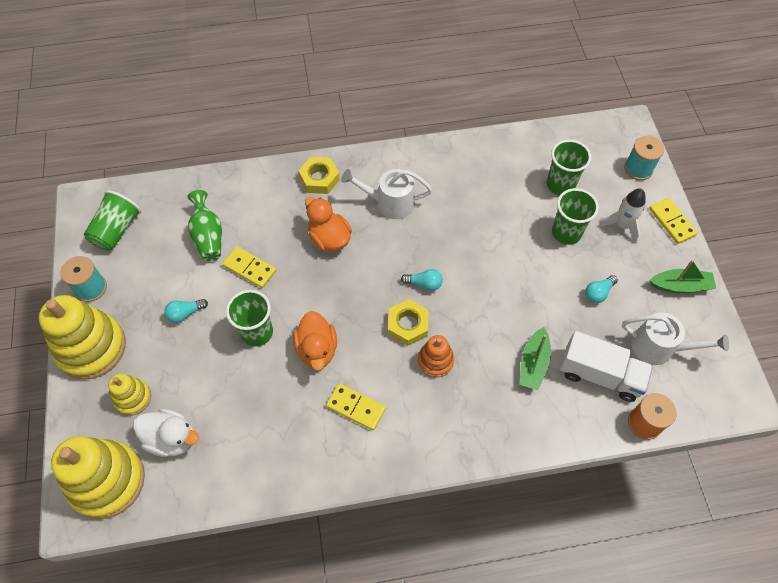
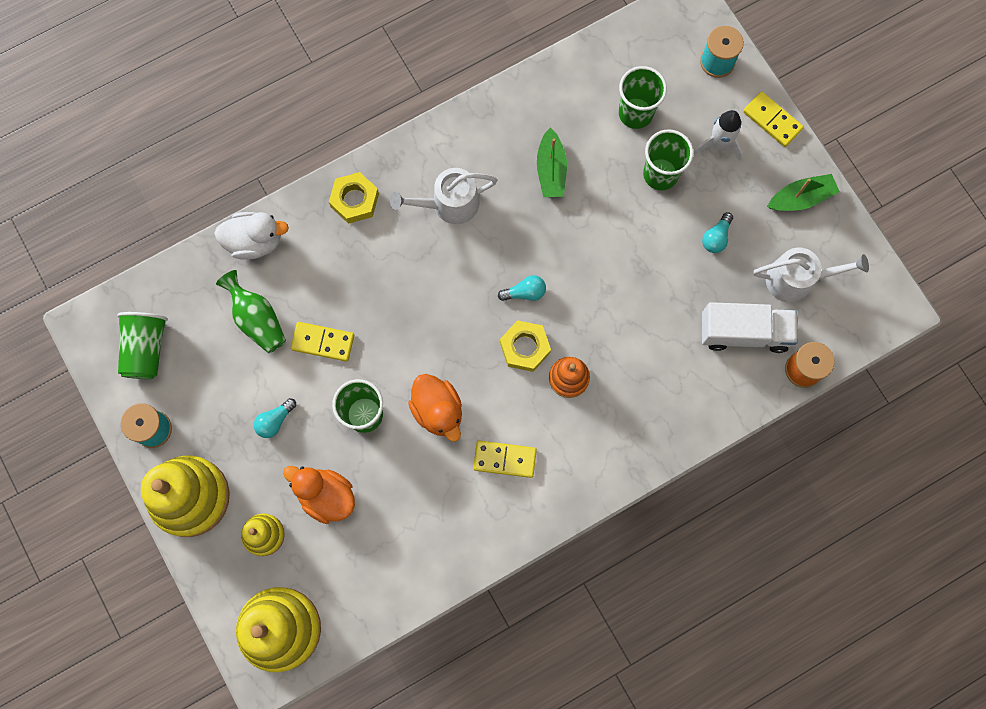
camera: 20 degrees left, 15 degrees up
white duck [133,408,199,457] -> white duck moved to [214,212,289,260]
orange duck [305,197,352,251] -> orange duck moved to [283,466,355,524]
green boat [519,327,551,390] -> green boat moved to [537,128,567,197]

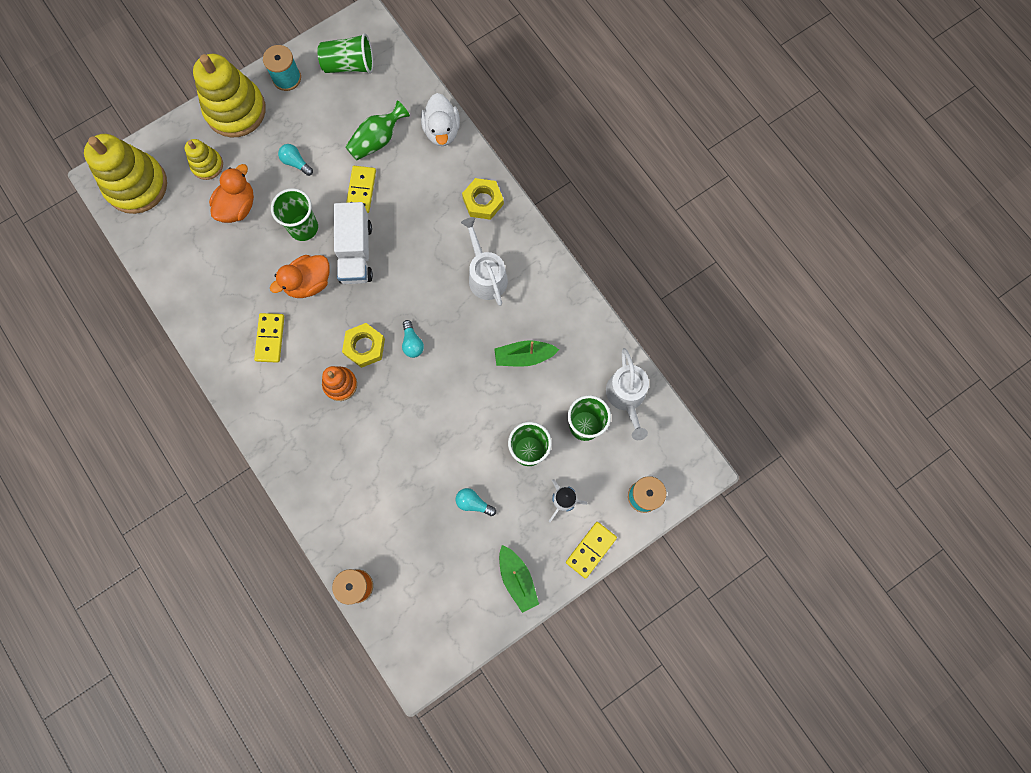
camera: 85 degrees right, 0 degrees up
white truck [702,302,798,353] -> white truck moved to [334,202,373,284]
white watering can [753,247,869,303] -> white watering can moved to [606,348,649,440]

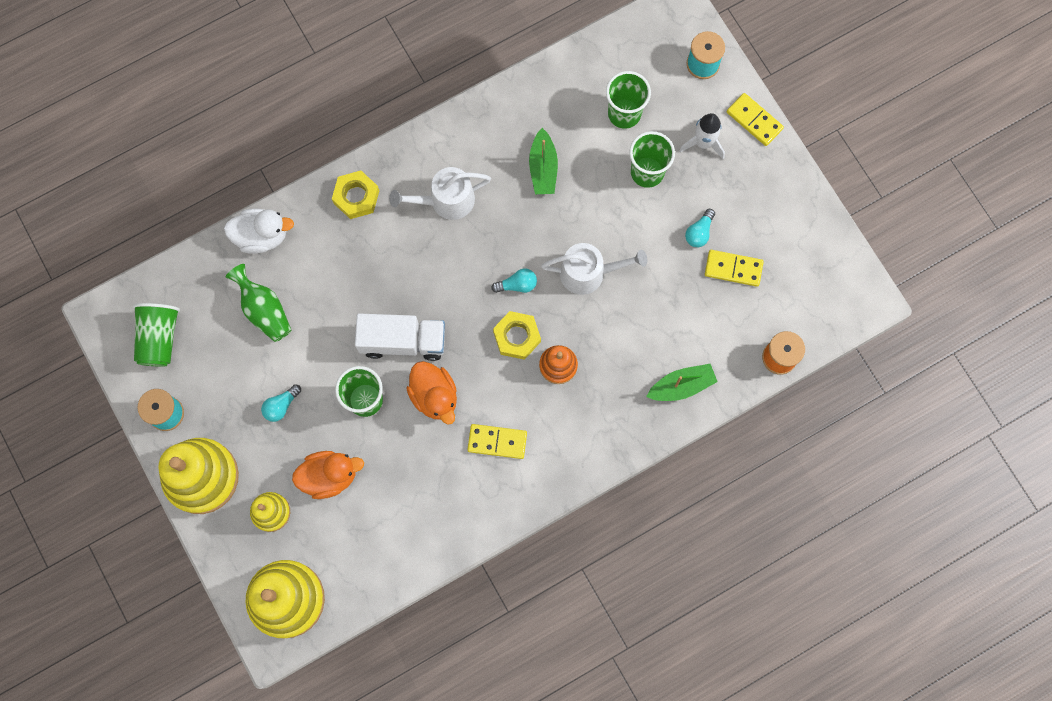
camera: 85 degrees left, 0 degrees up
orange duck [209,164,254,223] -> orange duck turned 135 degrees clockwise [292,451,364,499]
yellow domino [346,166,376,213] -> yellow domino moved to [705,250,764,287]
green boat [499,545,539,613] -> green boat moved to [646,364,718,401]
white watering can [606,348,649,440] -> white watering can moved to [541,243,647,295]

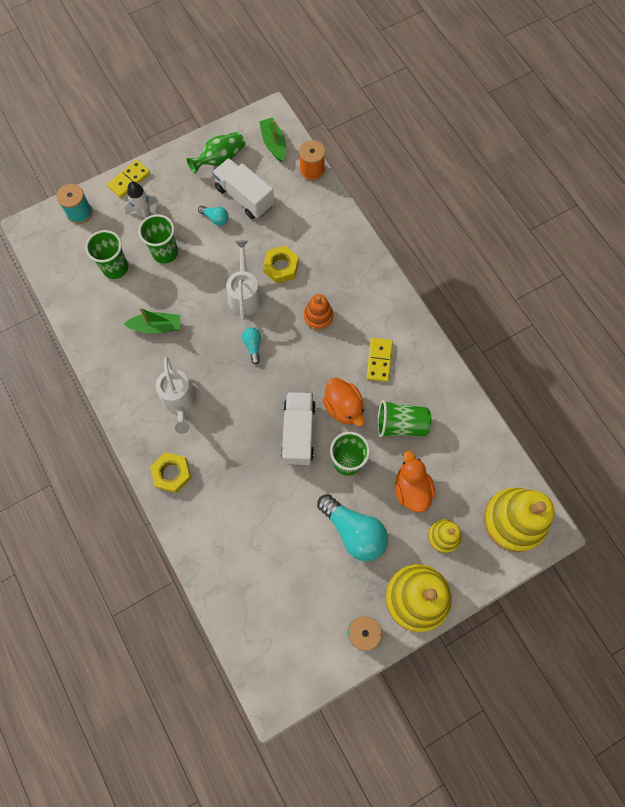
camera: 90 degrees left, 5 degrees down
green cup [133,303,180,367] -> green cup moved to [378,400,431,437]
white duck [224,208,294,254] -> none
green vase [226,264,291,342] -> green vase moved to [187,132,245,174]
turquoise light bulb [261,384,301,422] -> turquoise light bulb [317,494,388,561], size x2.09
orange duck [406,361,457,425] -> orange duck turned 90 degrees clockwise [323,378,365,426]
yellow nut [493,311,541,360] -> yellow nut moved to [263,246,299,283]
green boat [646,364,718,401] -> green boat moved to [259,117,286,162]
yellow domino [705,250,764,287] -> white truck [212,158,274,219]

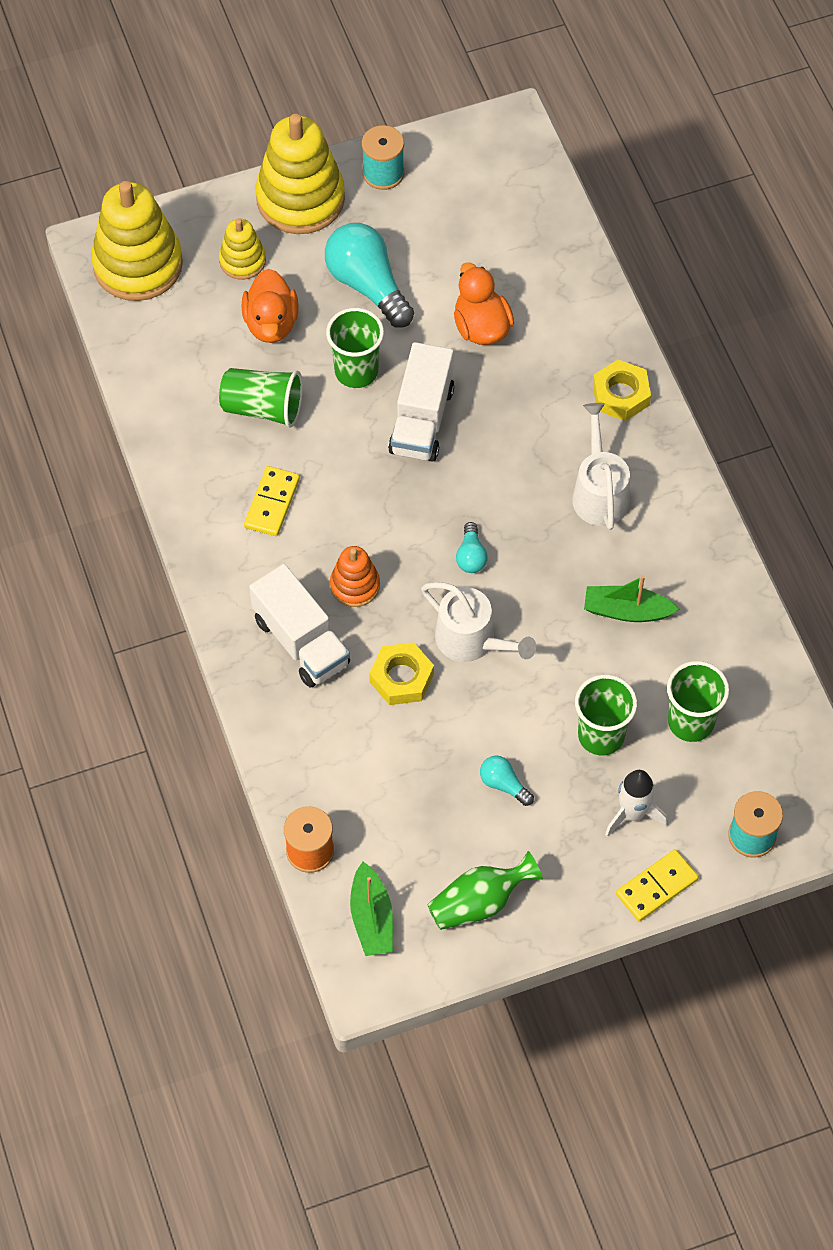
camera: 170 degrees left, 10 degrees down
white truck [212,158,274,219] -> white truck moved to [249,564,350,688]
white watering can [226,240,262,320] -> white watering can turned 60 degrees counterclockwise [421,582,536,662]
orange duck [323,378,365,426] -> orange duck moved to [454,262,514,345]

